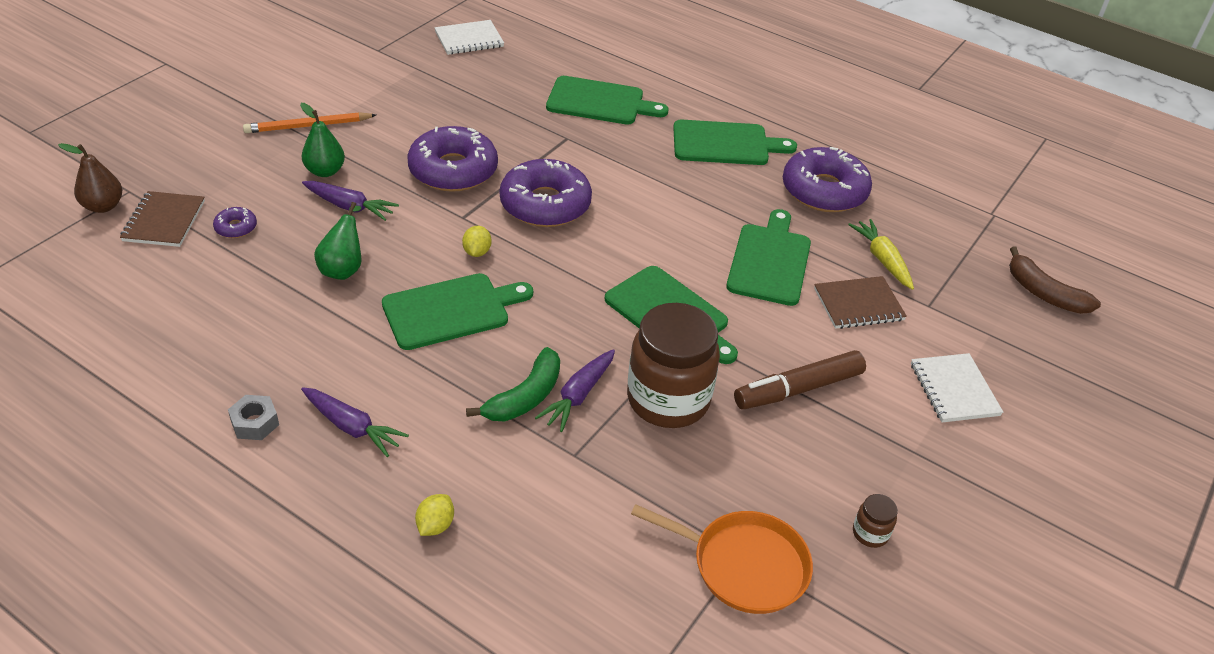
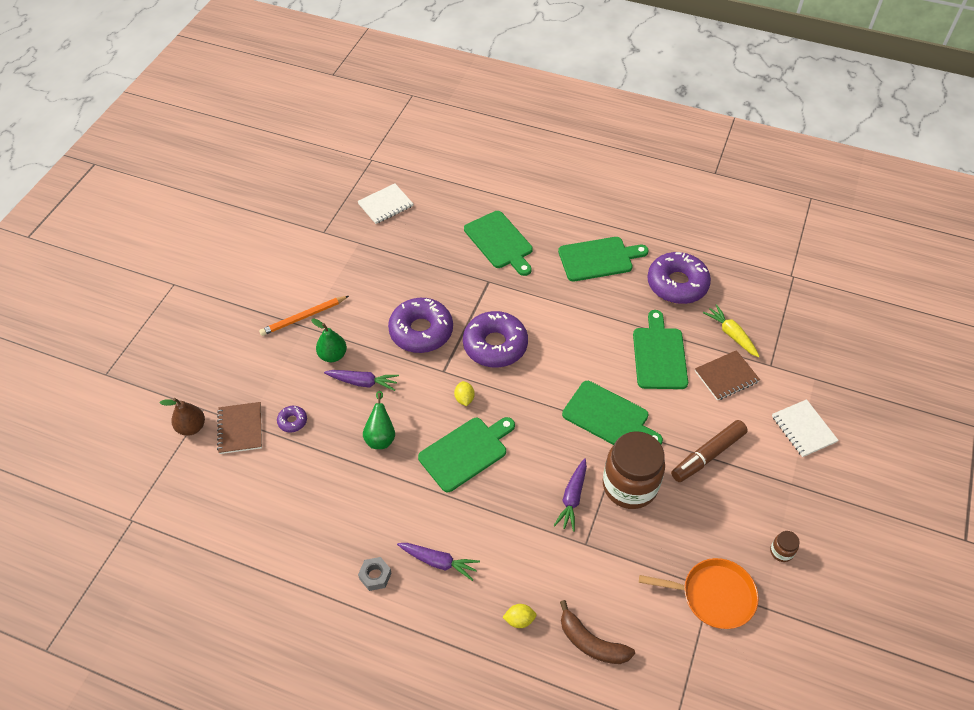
camera: 10 degrees left, 10 degrees up
yellow lemon [415,494,454,536] -> yellow lemon turned 75 degrees clockwise [502,604,537,628]
green banana [466,347,560,422] -> none
green cutting board [546,76,669,125] -> green cutting board turned 60 degrees clockwise [464,211,533,276]
brown banana [1009,246,1101,314] -> brown banana moved to [560,600,635,664]

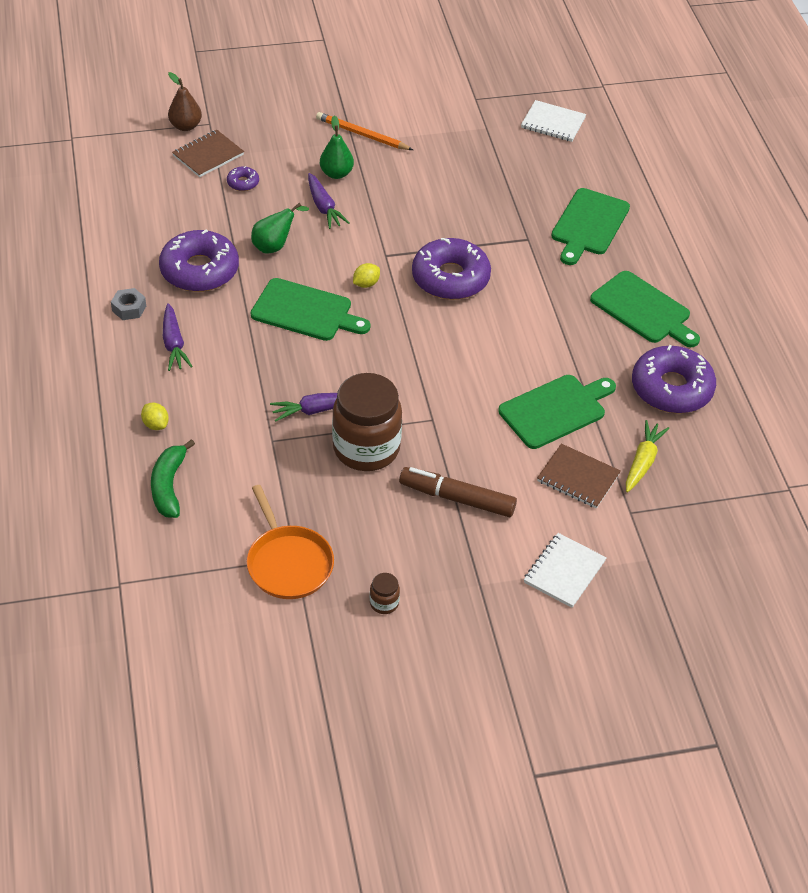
camera: 55 degrees right, 5 degrees down
purple donut [388,298,453,353] -> purple donut moved to [159,229,239,292]
brown banana [560,600,635,664] -> green banana [151,439,195,518]
green cutting board [562,381,663,445] -> none

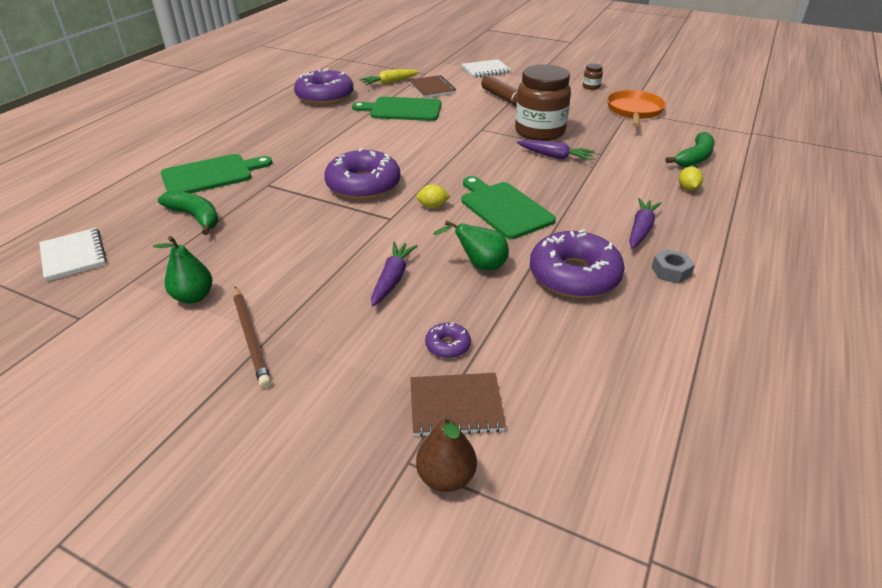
camera: 140 degrees left, 10 degrees down
orange pencil [316,112,413,150] -> brown pencil [233,287,271,388]
green pear [320,116,354,179] -> green pear moved to [153,236,213,304]
green cutting board [590,271,700,347] -> none
none -> green banana [158,191,219,235]

